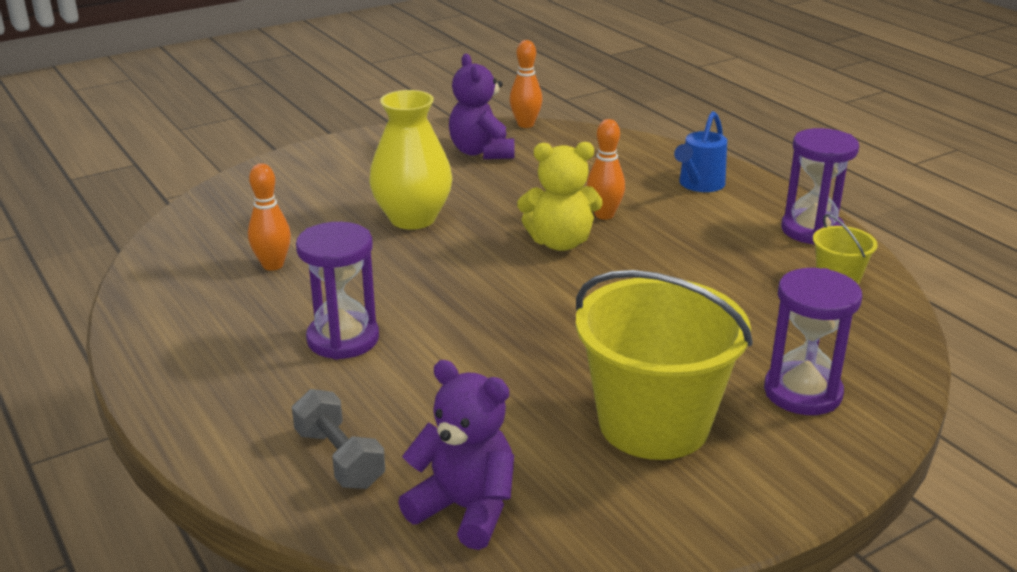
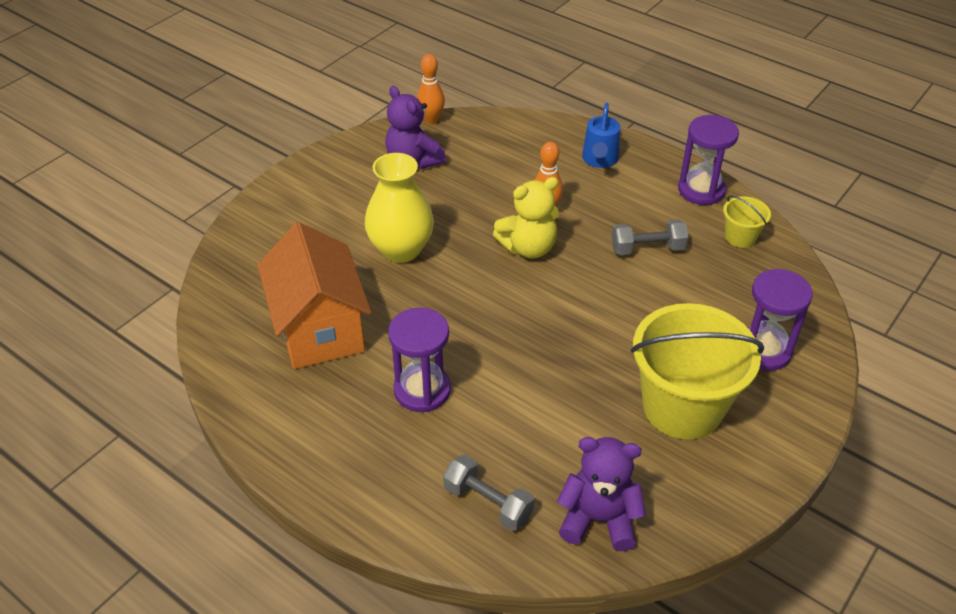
camera: 20 degrees left, 15 degrees up
orange bowling pin [248,164,291,271] -> orange house [257,222,372,369]
none -> grey dumbbell [612,219,689,255]

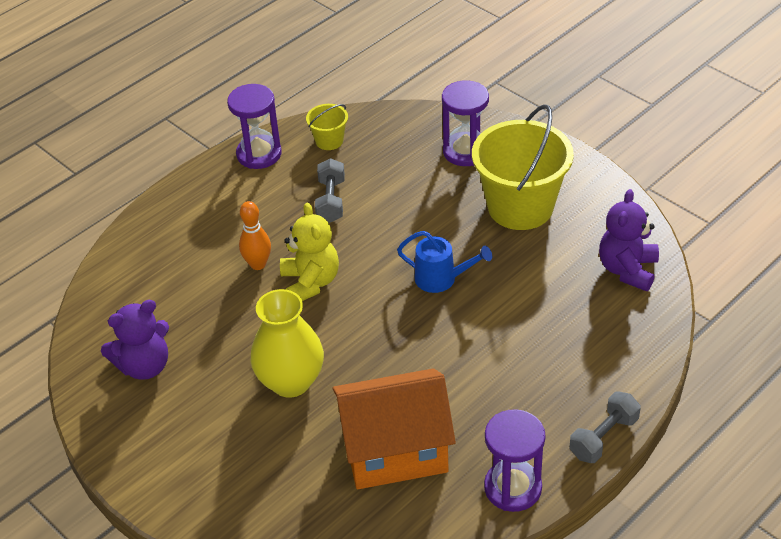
camera: 80 degrees left, 0 degrees up
purple hourglass [388,308,451,412] -> purple hourglass moved to [484,409,545,512]
orange bowling pin [417,54,445,124] -> none
grey dumbbell [443,454,534,531] -> grey dumbbell moved to [569,392,641,463]
blue watering can [582,103,620,168] -> blue watering can moved to [397,231,492,293]

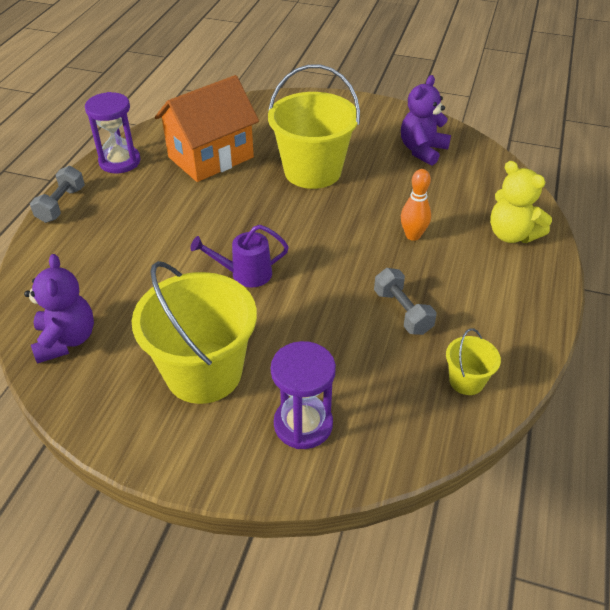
camera: 150 degrees right, 0 degrees up
purple hourglass [227,84,282,169] -> none
yellow vase [251,289,324,398] -> yellow bucket [268,65,360,189]
yellow teddy bear [280,202,339,301] -> yellow teddy bear moved to [490,161,552,243]
blue watering can [397,231,492,293] -> purple watering can [190,225,289,288]

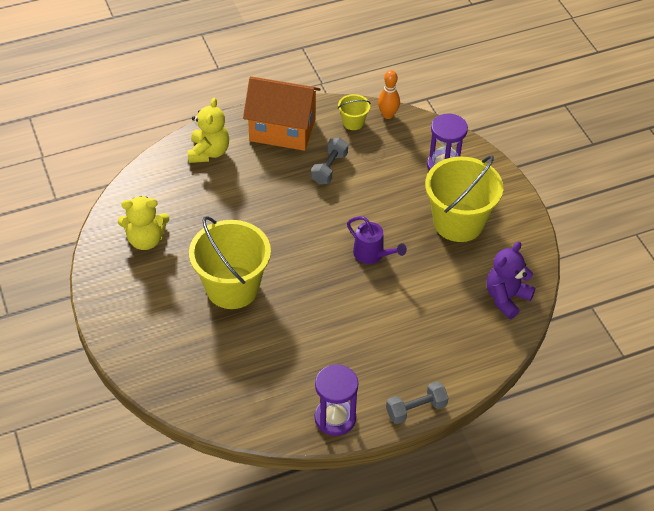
camera: 130 degrees left, 5 degrees up
orange house [155,75,259,182] -> orange house moved to [243,76,321,151]
purple teddy bear [401,75,451,166] -> yellow teddy bear [118,196,169,250]
orange bowling pin [401,169,431,241] -> orange bowling pin moved to [378,70,400,119]

